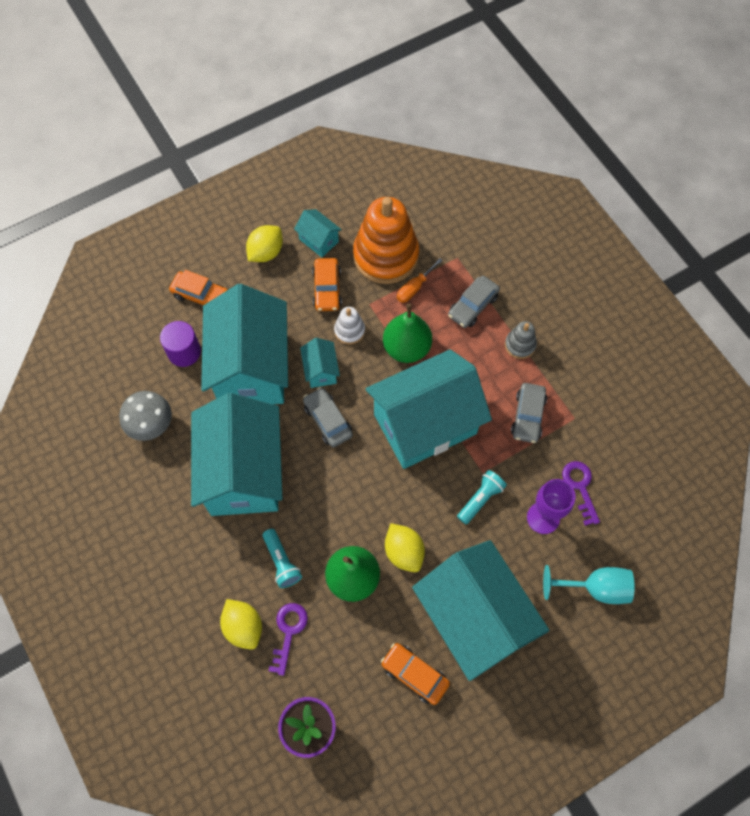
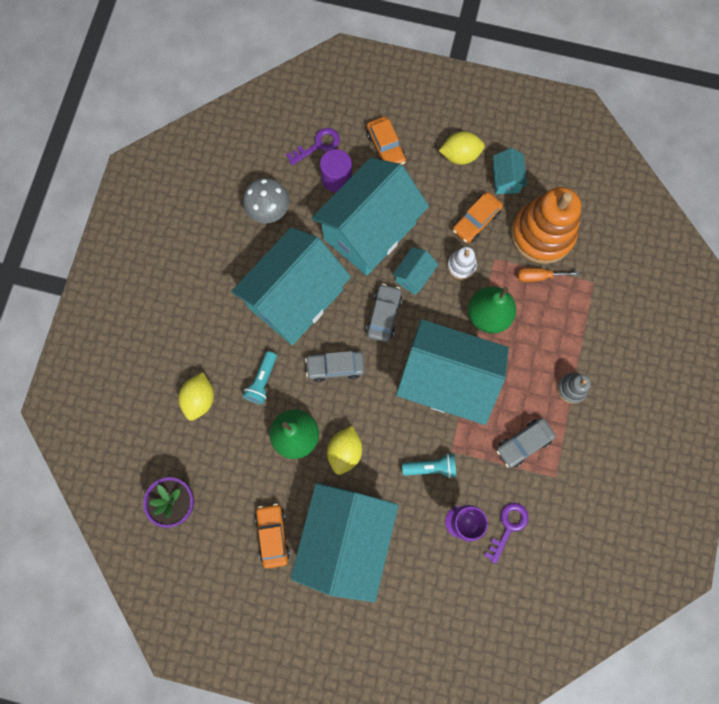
camera: 45 degrees right, 10 degrees up
purple key [269,603,308,676] -> purple key moved to [286,128,340,165]
grey car [448,276,500,328] -> grey car moved to [305,350,365,382]
turquoise goblet [543,565,635,604] -> none

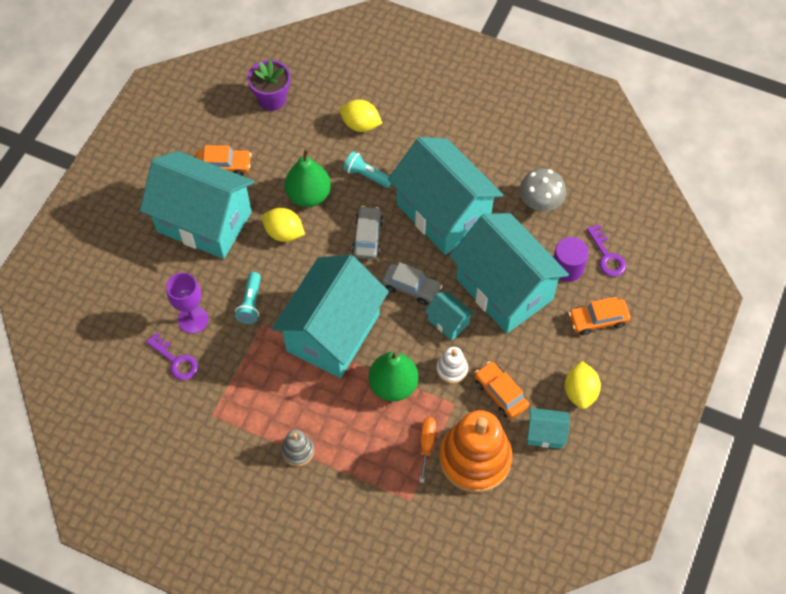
camera: 100 degrees right, 15 degrees down
grey car [496,418,556,468] -> none

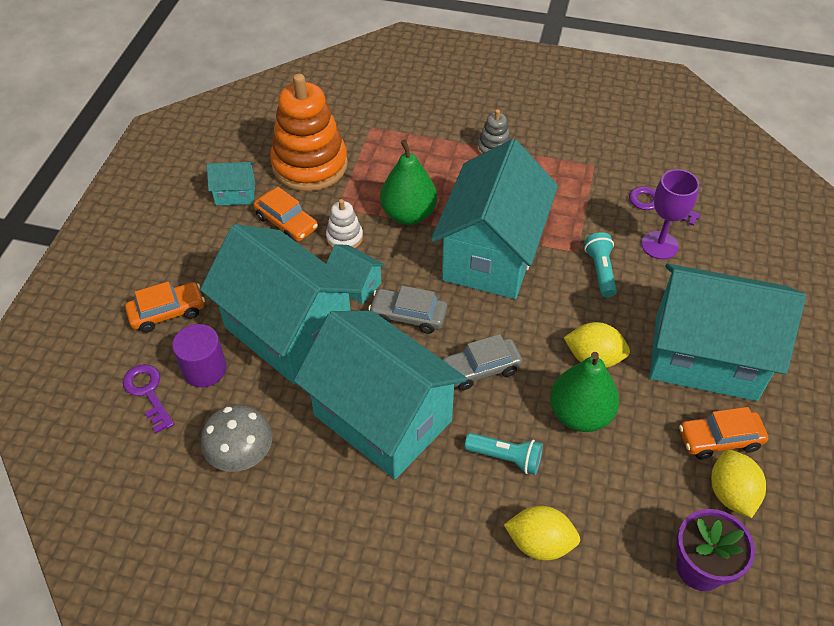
camera: 170 degrees right, 10 degrees down
grey car [352,206,383,259] -> grey car turned 75 degrees clockwise [442,334,523,390]
orange screwdriver [420,417,436,483] -> none
yellow lemon [565,361,601,409] -> yellow lemon moved to [711,450,766,518]

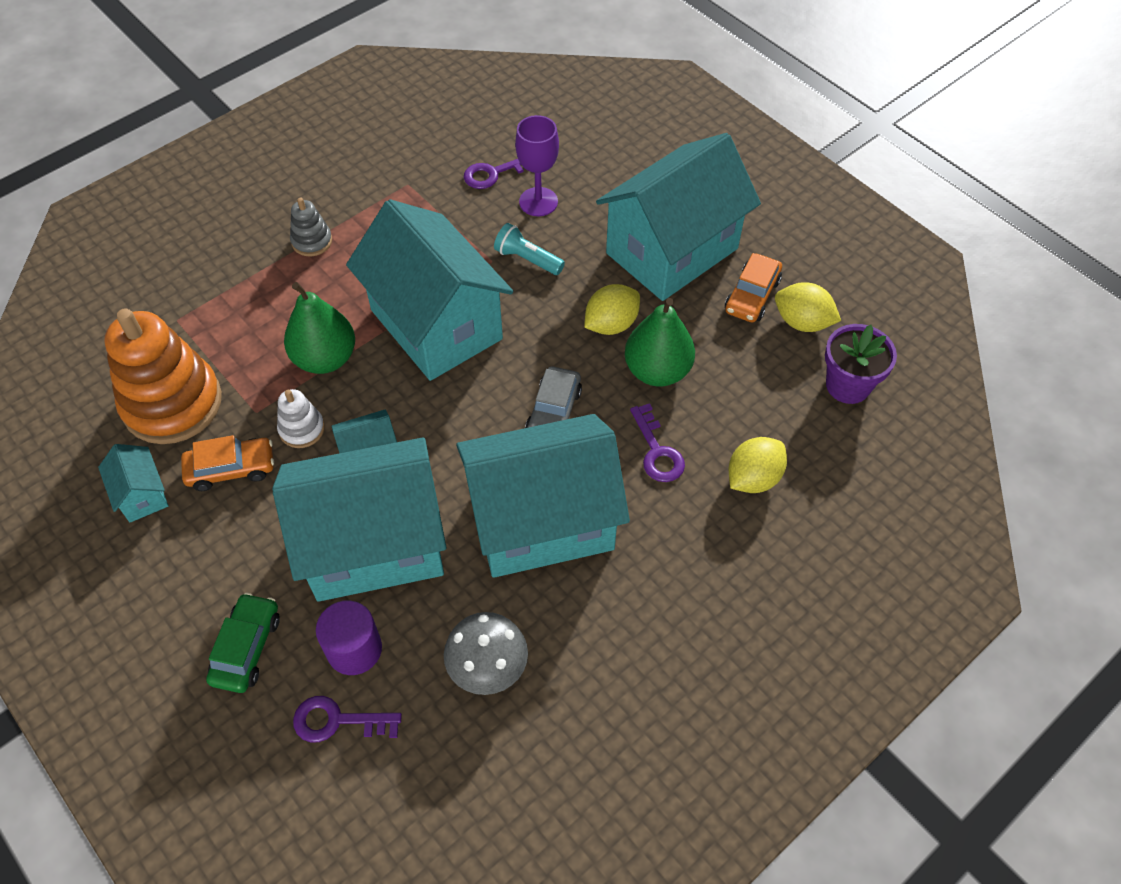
camera: 55 degrees left, 5 degrees up
orange car [125,282,205,333] -> green car [206,593,280,693]
turquoise house [207,162,255,205] -> turquoise house turned 60 degrees counterclockwise [98,444,169,523]
grey car [368,286,448,334] -> none
turquoise flashlight [465,433,543,475] -> purple key [630,403,685,482]

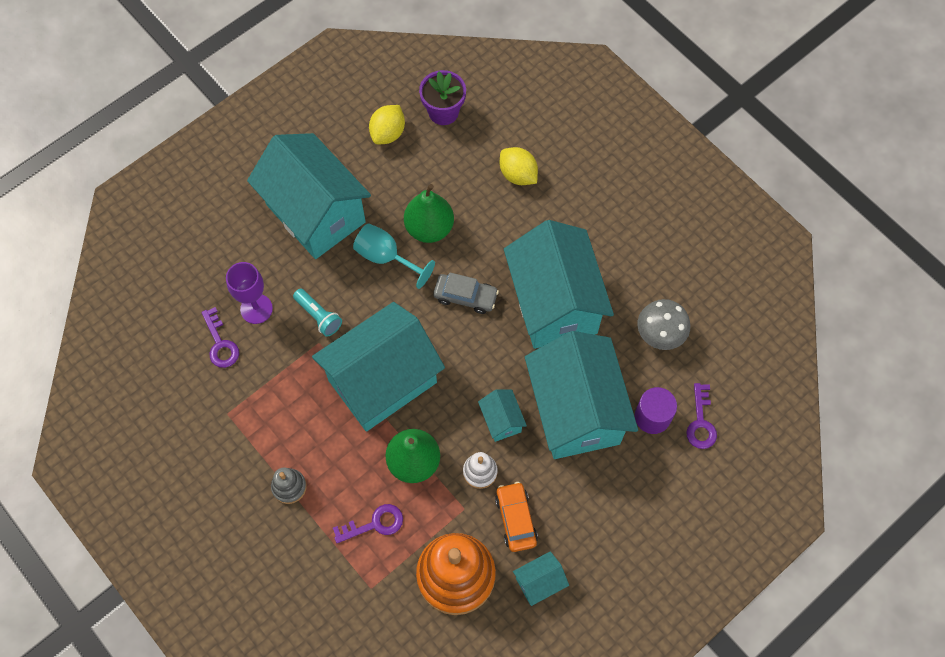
camera: 90 degrees left, 10 degrees up
green car [206,593,280,693] -> none
turquoise flashlight [494,223,565,275] -> turquoise flashlight turned 75 degrees counterclockwise [293,289,342,337]
yellow lemon [584,284,640,335] -> turquoise goblet [353,223,435,289]
purple key [630,403,685,482] -> purple key moved to [333,504,403,543]
orange car [725,253,782,323] -> none

